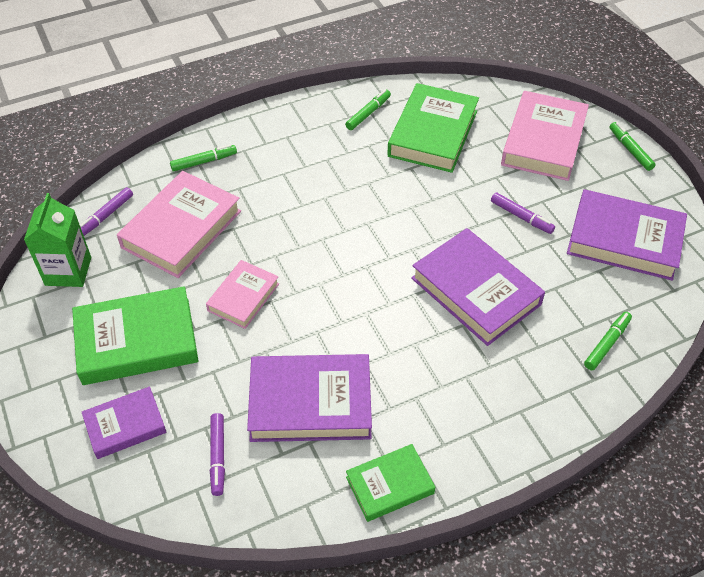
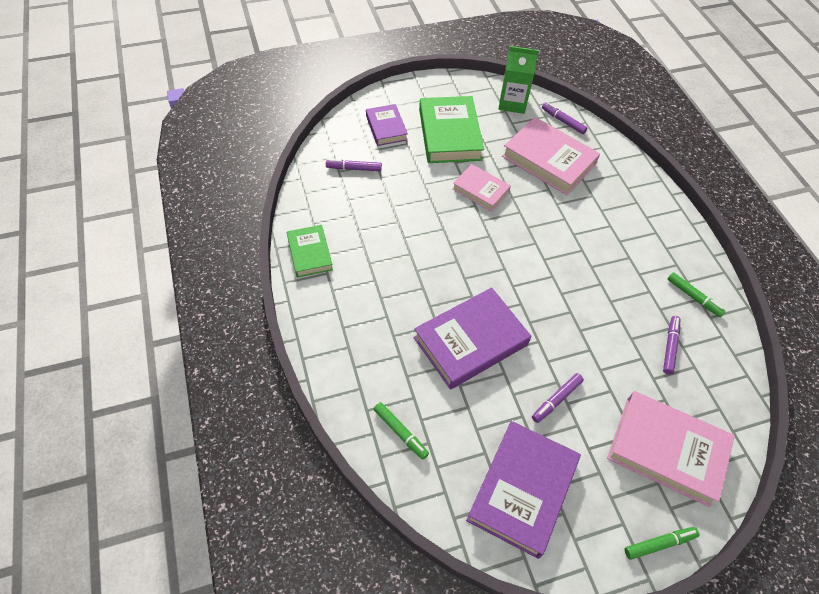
camera: 95 degrees right, 5 degrees up
green marker [170,144,237,171] -> none
purple book [247,354,372,442] -> none
green book [387,83,479,173] -> purple marker [663,316,680,374]

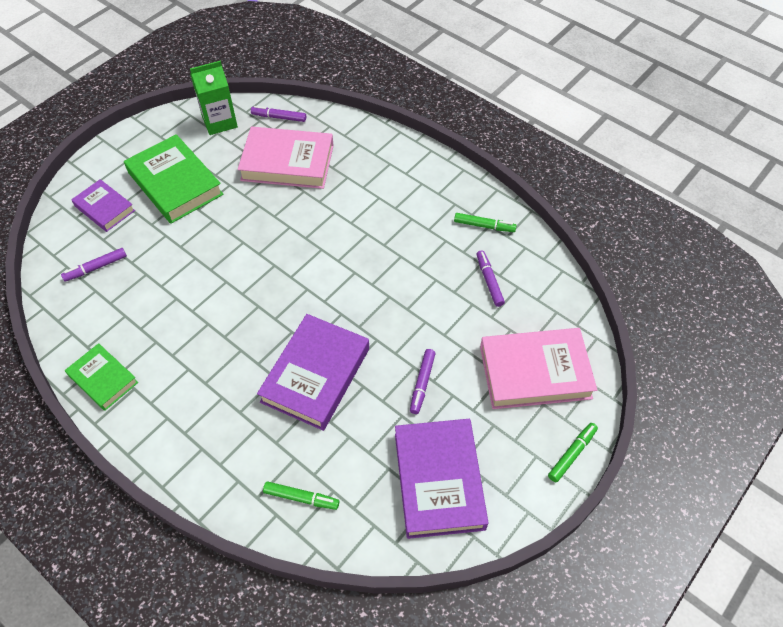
camera: 30 degrees left, 0 degrees up
pink book [452,164,511,212] -> none

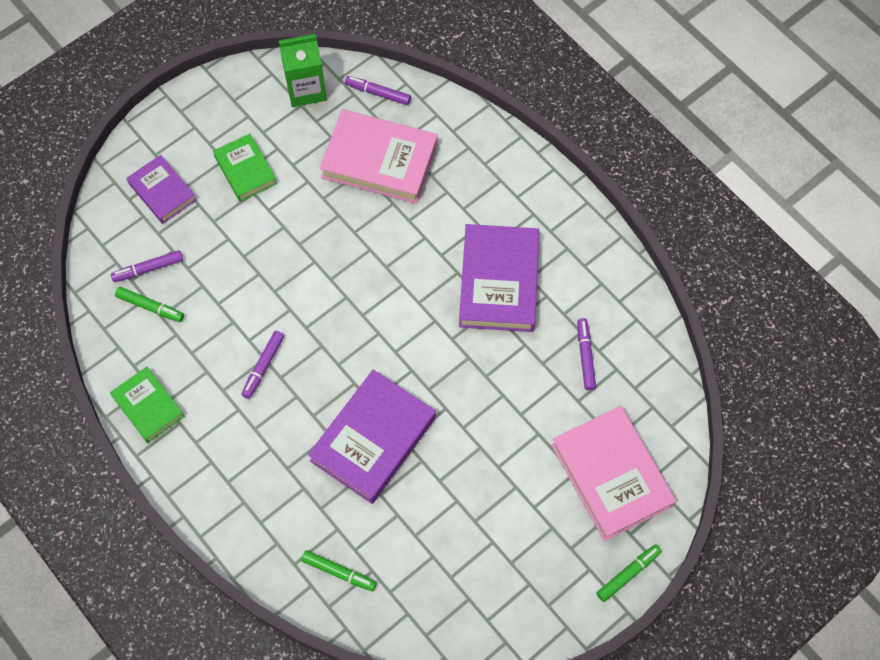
camera: 10 degrees right, 10 degrees up
green book [124,134,224,224] -> green book [213,134,277,201], size x0.58
purple book [395,419,489,539] -> purple book moved to [459,224,539,332]
purple marker [410,349,436,414] -> purple marker moved to [241,331,284,399]
green marker [454,213,517,232] -> green marker moved to [115,287,184,322]
pink book [480,328,597,409] -> pink book turned 60 degrees clockwise [551,406,676,541]

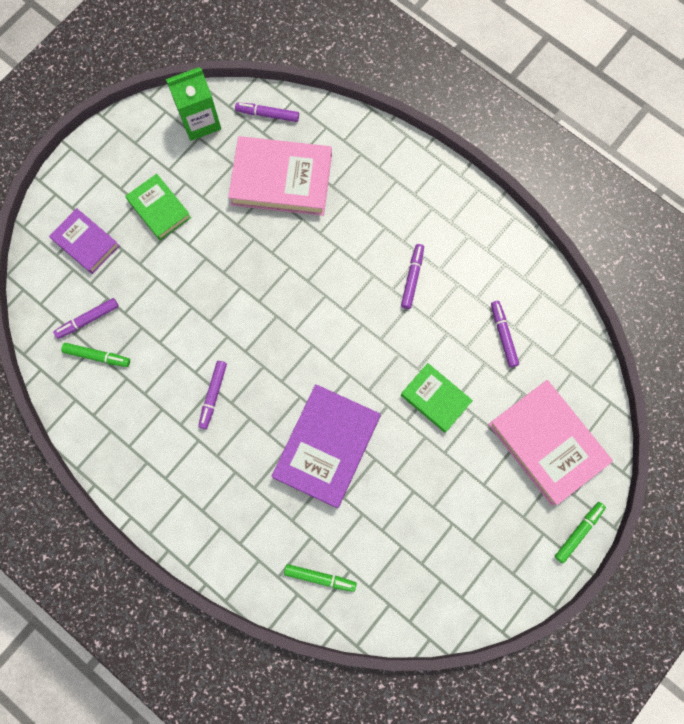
camera: 10 degrees left, 10 degrees up
green book [110,367,185,443] -> green book moved to [401,363,473,433]
purple book [459,224,539,332] -> purple marker [401,244,424,309]

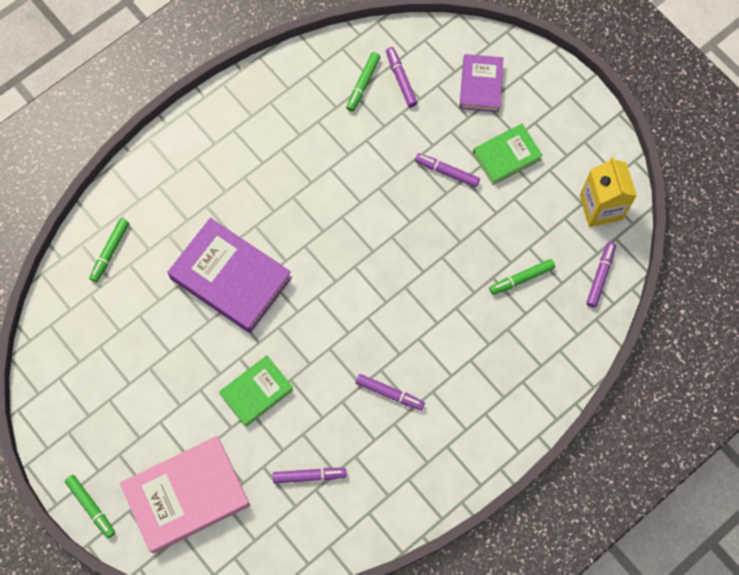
camera: 100 degrees right, 5 degrees down
purple book [49,208,119,274] -> purple book turned 45 degrees counterclockwise [459,54,503,112]
green carton [166,67,221,141] -> yellow carton [580,157,637,227]
purple marker [198,361,227,429] -> purple marker moved to [415,153,480,188]
pink book [228,136,332,216] -> green marker [489,259,555,295]

